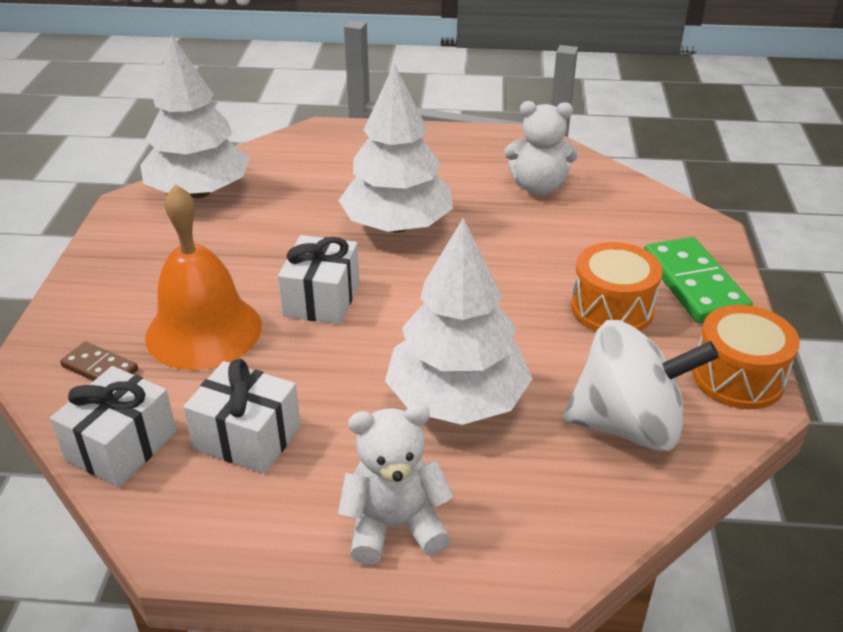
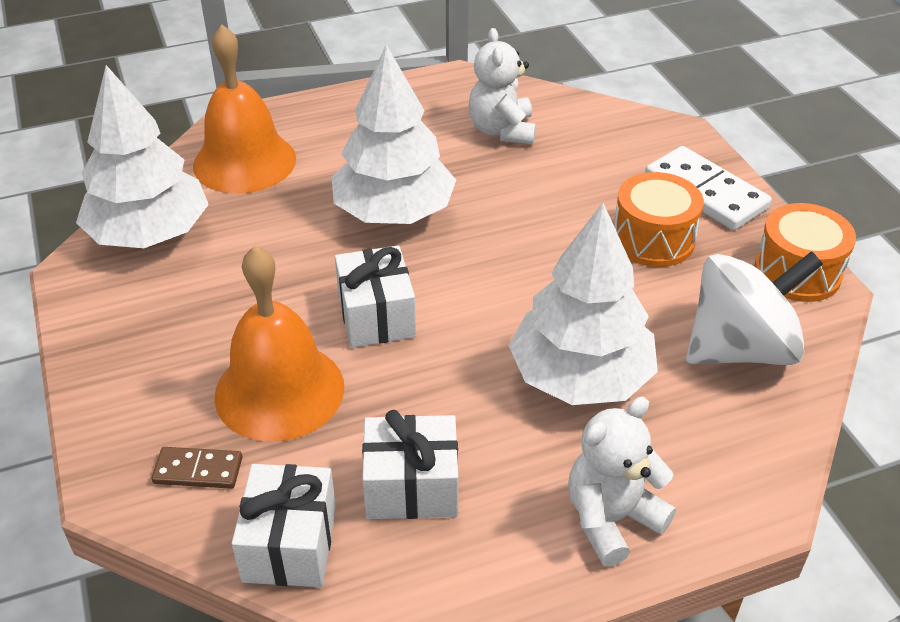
camera: 25 degrees left, 5 degrees up
white teddy bear [504,101,578,195] -> white teddy bear turned 105 degrees clockwise [469,28,536,144]
green domino [644,237,753,323] -> white domino [645,146,772,230]
none -> orange bell [193,25,296,193]

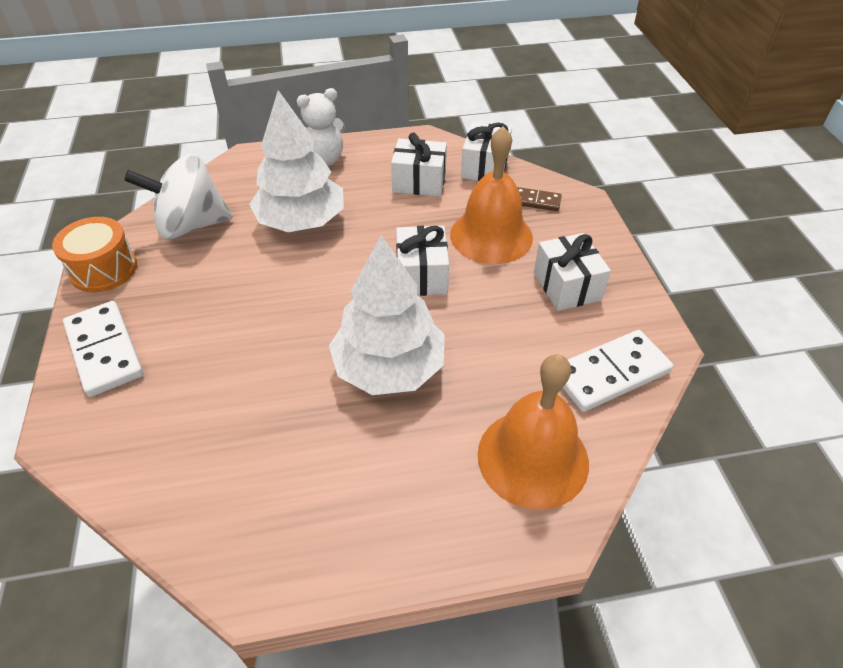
camera: 170 degrees left, 5 degrees up
white tree [76,65,209,248] -> white domino [563,330,673,412]
white teddy bear [469,28,536,144] -> none
orange drum [614,172,704,267] -> none
none -> white gift [534,233,611,311]

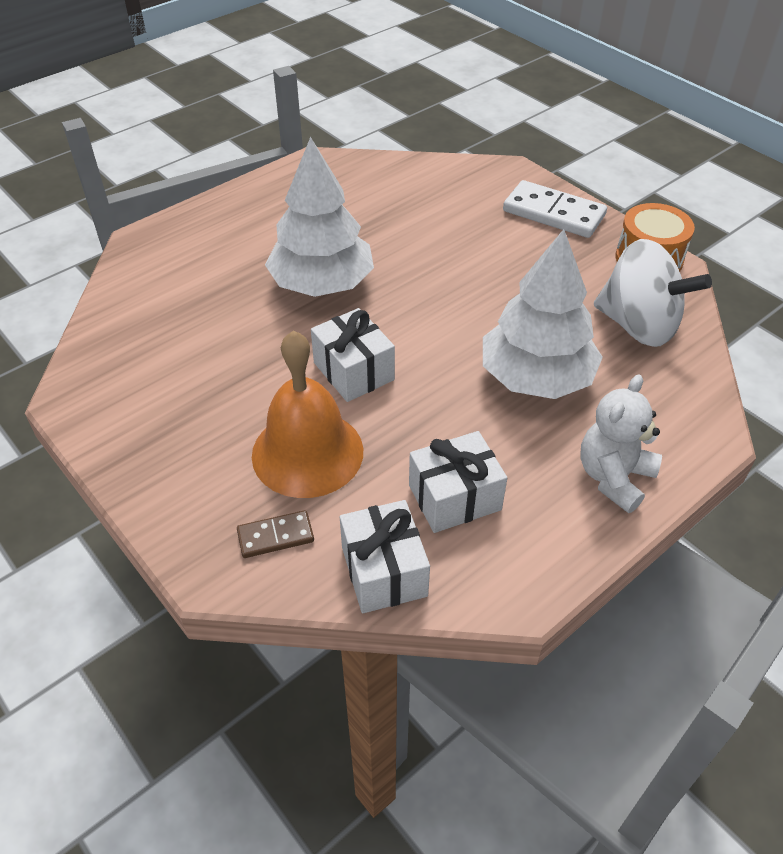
camera: 150 degrees right, 0 degrees up
white spinning top [124,154,233,239] -> white spinning top turned 75 degrees clockwise [594,239,712,347]
orange bell [477,354,589,510] -> none
white gift [534,233,611,311] -> none
white domino [563,330,673,412] -> none

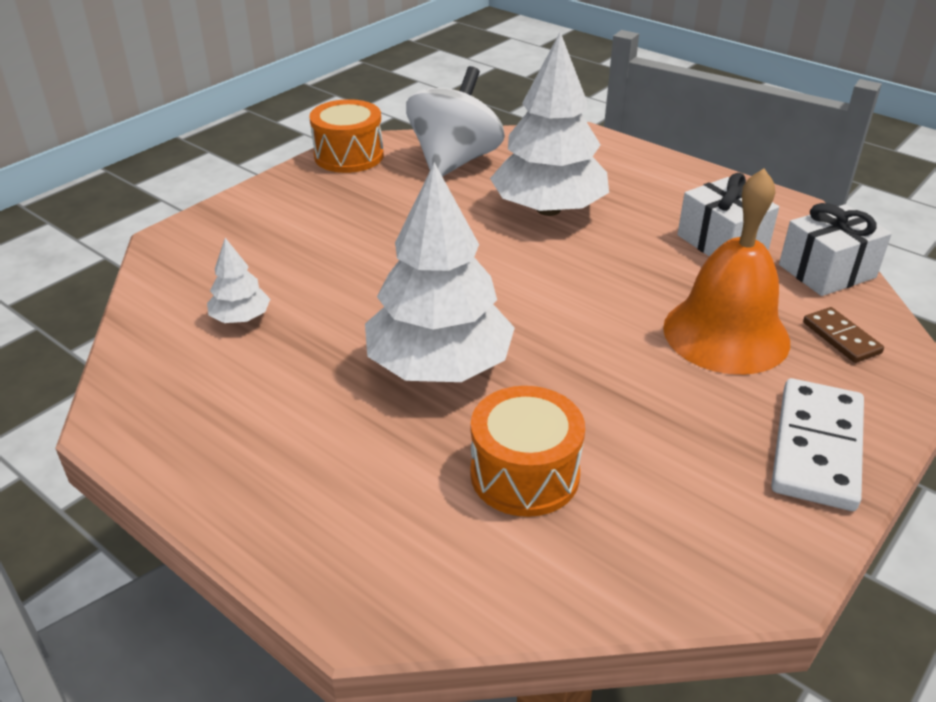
camera: 100 degrees left, 10 degrees down
white gift [311,308,395,402] -> none
white domino [503,180,607,238] -> white domino moved to [771,378,864,511]
white teddy bear [580,375,662,513] -> none
none -> white tree [207,238,270,323]
none -> orange drum [470,386,585,517]

